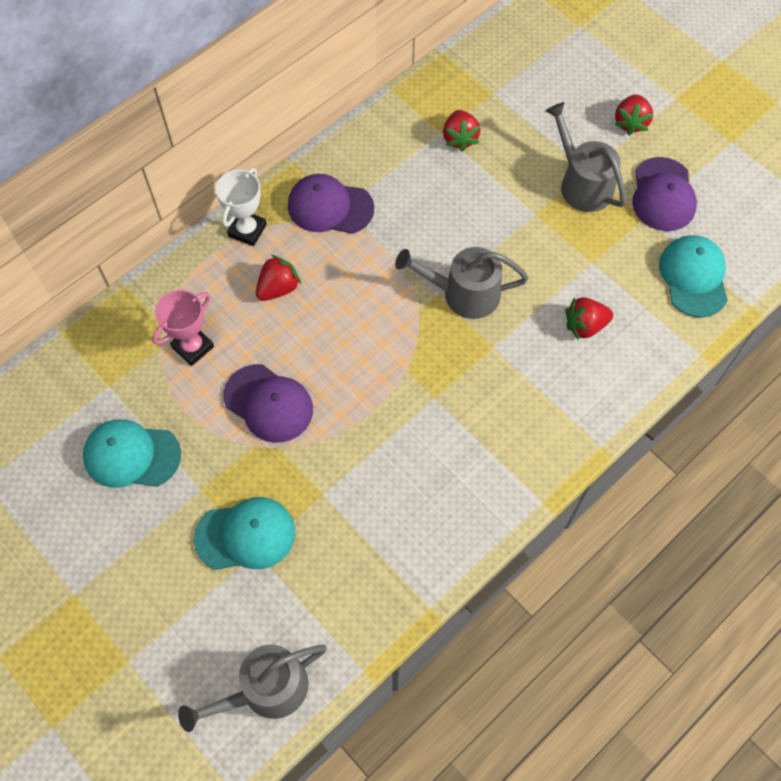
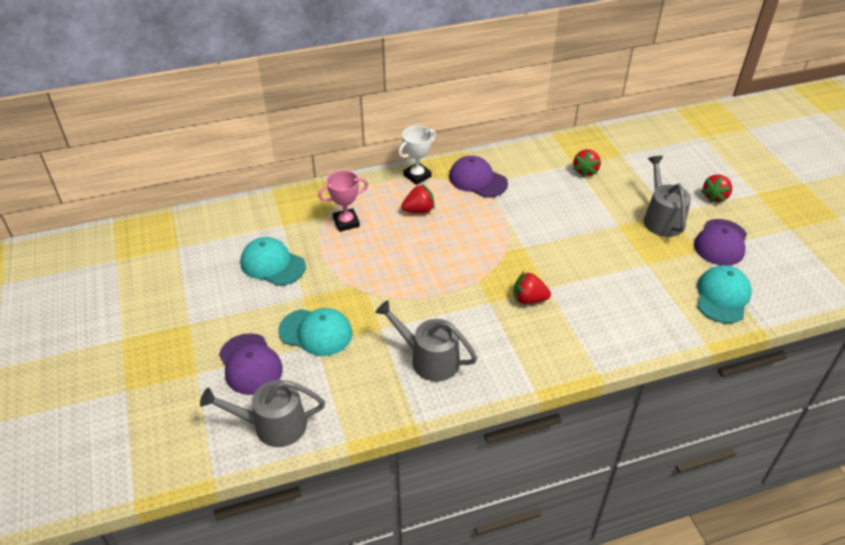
camera: 25 degrees right, 20 degrees down
purple cap [223,364,313,443] -> purple cap moved to [219,333,283,395]
grey watering can [395,247,529,319] -> grey watering can moved to [375,300,477,382]
red strawberry [565,297,613,340] -> red strawberry moved to [514,271,551,304]

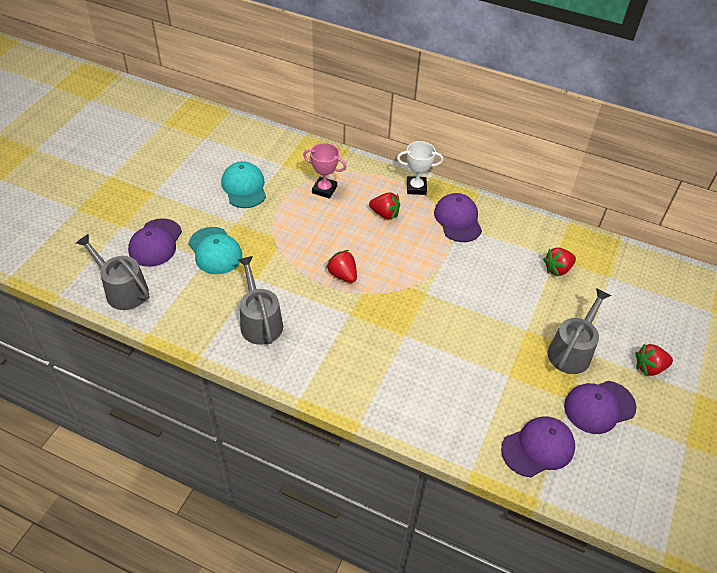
camera: 40 degrees right, 5 degrees up
red strawberry [514,271,551,304] -> red strawberry moved to [326,250,357,283]
turquoise cap [697,265,752,323] -> purple cap [501,416,575,477]

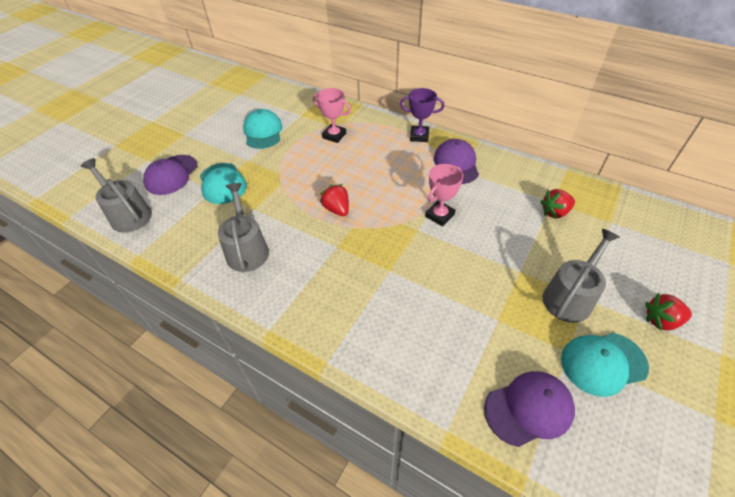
camera: 10 degrees right, 0 degrees up
red strawberry [369,192,400,220] -> none
white trophy [397,141,443,195] -> purple trophy [400,88,445,142]
purple cap [564,381,636,434] -> turquoise cap [561,333,649,397]
none -> pink trophy [425,164,463,227]

